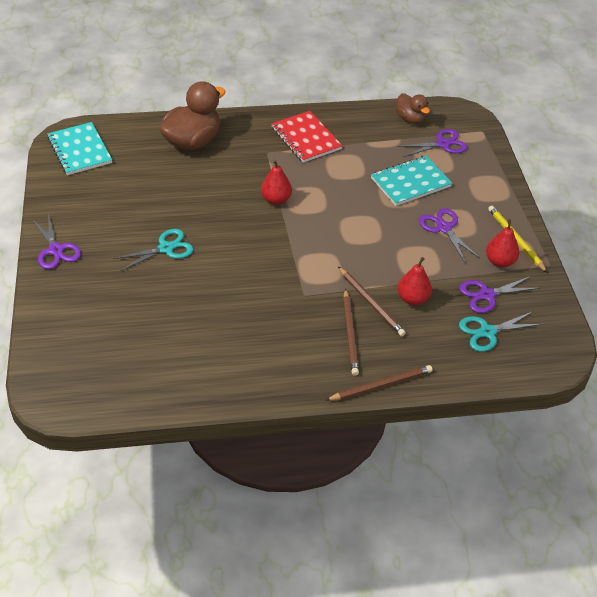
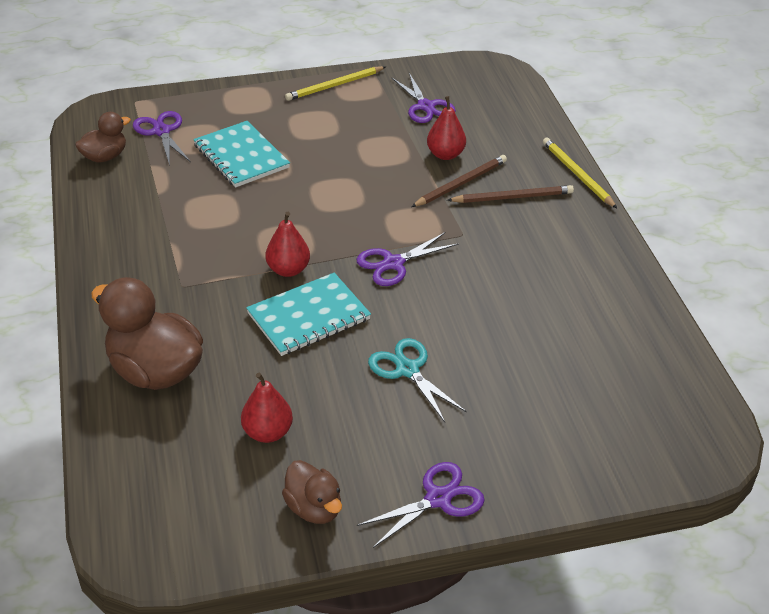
camera: 95 degrees left, 5 degrees down
turquoise notebook [47,122,112,175] -> turquoise notebook moved to [246,273,371,356]
red notebook [271,111,343,163] -> none
brown pencil [326,365,433,401] -> yellow pencil [543,138,617,208]
purple scissors [419,208,480,262] -> purple scissors moved to [357,232,459,286]
turquoise scissors [459,312,543,352] -> none
red pear [486,219,519,267] -> red pear moved to [241,373,293,443]
none -> brown duck [282,460,342,524]

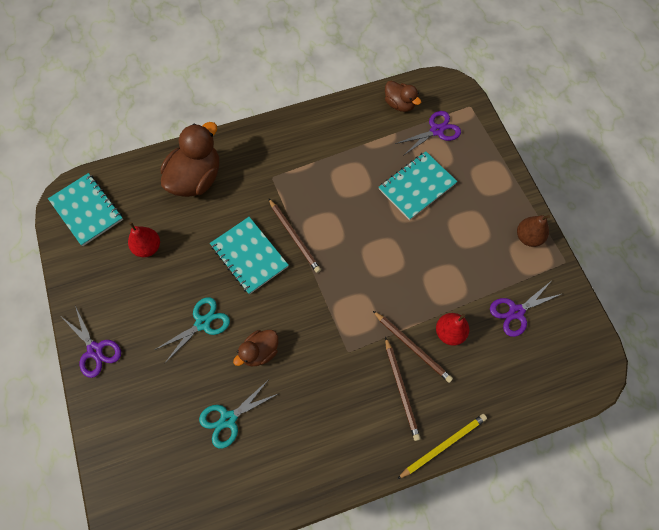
camera: 85 degrees right, 25 degrees up
red pear [266,212,310,277] -> brown pencil [268,198,321,273]
brown duck [282,460,342,524] -> brown duck moved to [233,330,278,367]
yellow pencil [285,66,386,101] -> brown pear [517,215,550,247]
purple scissors [357,232,459,286] -> none
none -> turquoise notebook [48,173,123,246]
none -> turquoise scissors [199,380,280,449]

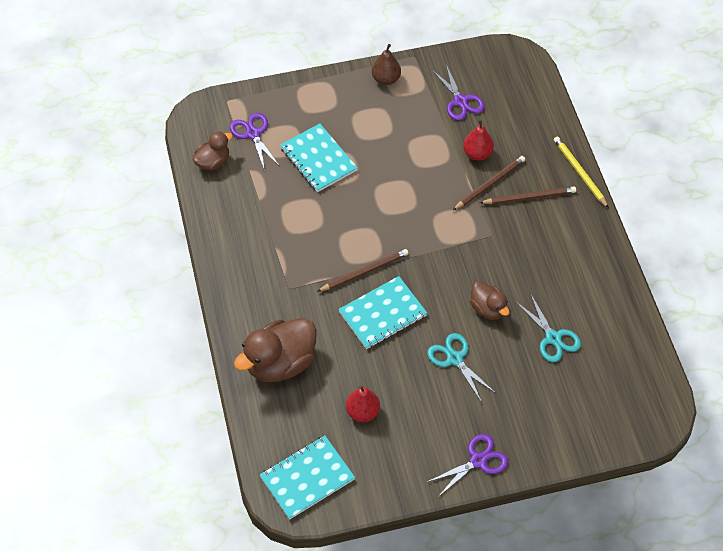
camera: 85 degrees left, 10 degrees down
brown duck [161,122,219,197] -> brown duck turned 75 degrees counterclockwise [234,318,317,382]

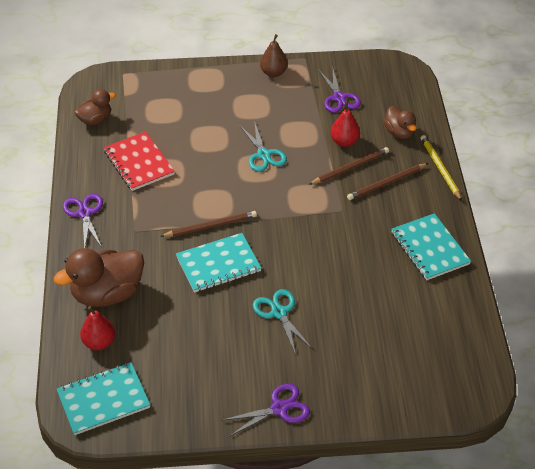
camera: 10 degrees right, 10 degrees down
purple scissors [230,113,280,171] -> purple scissors moved to [63,193,103,248]
turquoise notebook [280,123,358,192] -> turquoise notebook moved to [391,213,471,280]
red pear [346,385,380,422] -> red pear moved to [80,306,115,350]
brown duck [470,281,509,320] -> brown duck moved to [384,106,417,139]
brown pencil [480,187,576,204] -> brown pencil turned 150 degrees clockwise [347,163,428,200]
turquoise scissors [516,293,581,362] -> turquoise scissors moved to [240,121,287,172]
none -> red notebook [103,131,175,191]

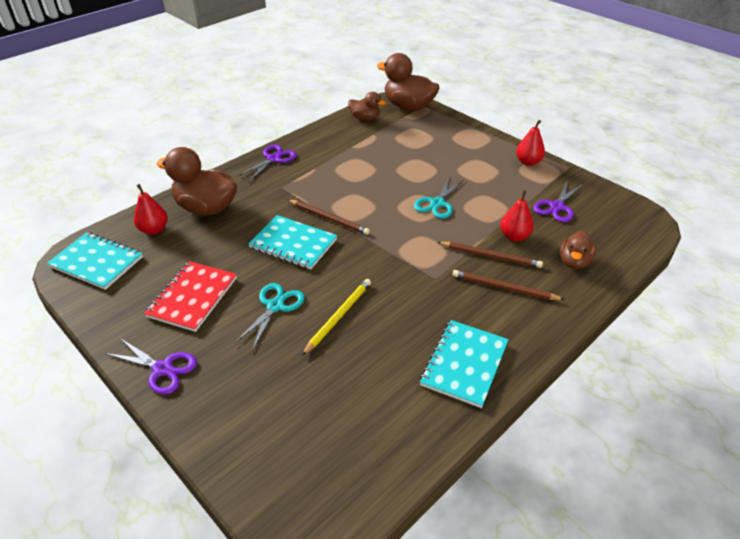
camera: 50 degrees right, 5 degrees down
red notebook [103,131,175,191] -> red notebook moved to [144,261,237,332]
brown pear [260,34,288,77] -> red pear [516,120,545,166]
yellow pencil [421,135,462,201] -> yellow pencil moved to [302,279,371,356]
none -> brown duck [377,53,440,111]

